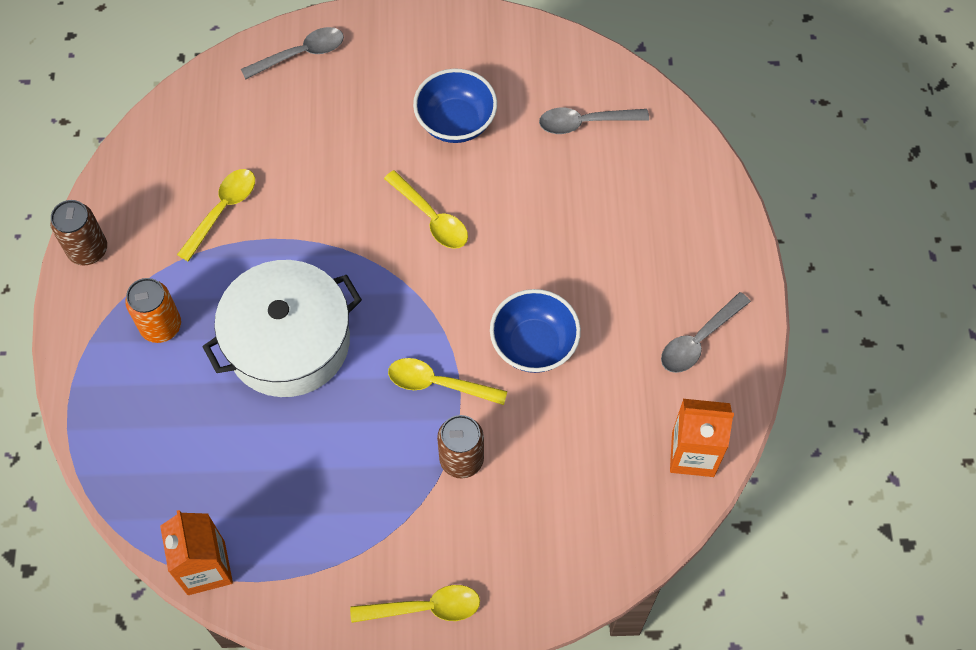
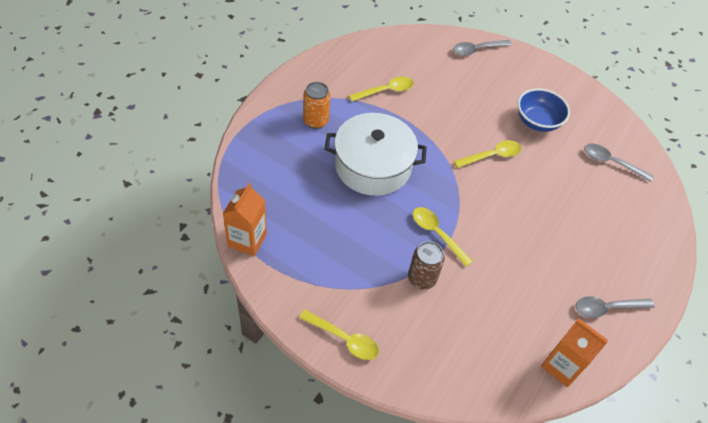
camera: 30 degrees right, 10 degrees down
brown can [50,200,107,266] -> none
grey spoon [241,27,344,79] -> grey spoon turned 150 degrees clockwise [453,40,512,56]
yellow spoon [384,170,468,249] -> yellow spoon turned 105 degrees counterclockwise [454,140,521,168]
blue bowl [490,289,581,373] -> none

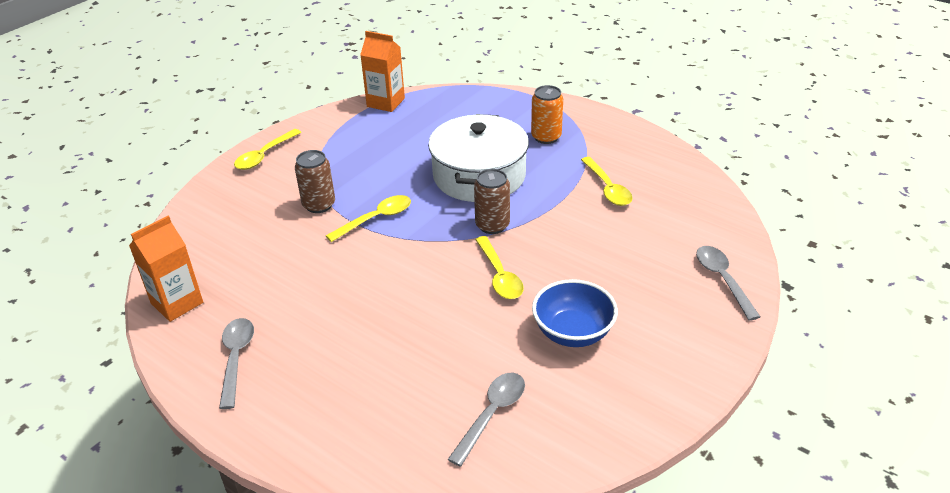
camera: 100 degrees right, 15 degrees down
none -> brown can [474,169,510,234]

